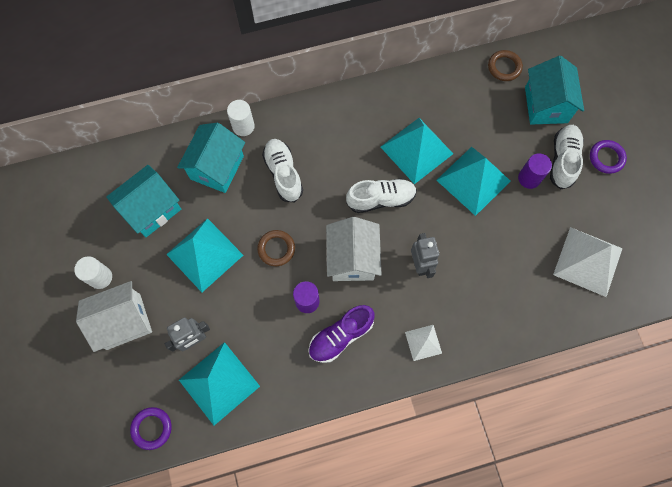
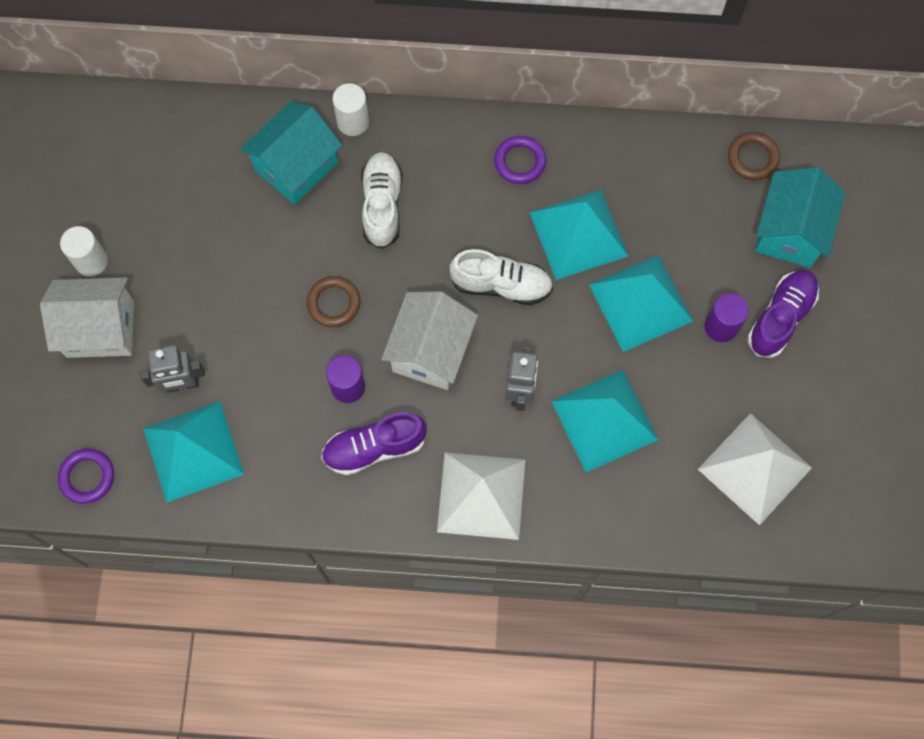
camera: 20 degrees right, 0 degrees up
turquoise house [106,165,181,237] -> none
turquoise pyramid [166,218,243,292] -> turquoise pyramid moved to [551,370,658,472]
white pyramid [405,325,442,361] -> white pyramid [437,452,525,540], size x1.91
white shoe [550,125,584,189] -> purple shoe [747,270,819,358]
purple ring [590,140,627,174] -> purple ring moved to [494,136,546,184]

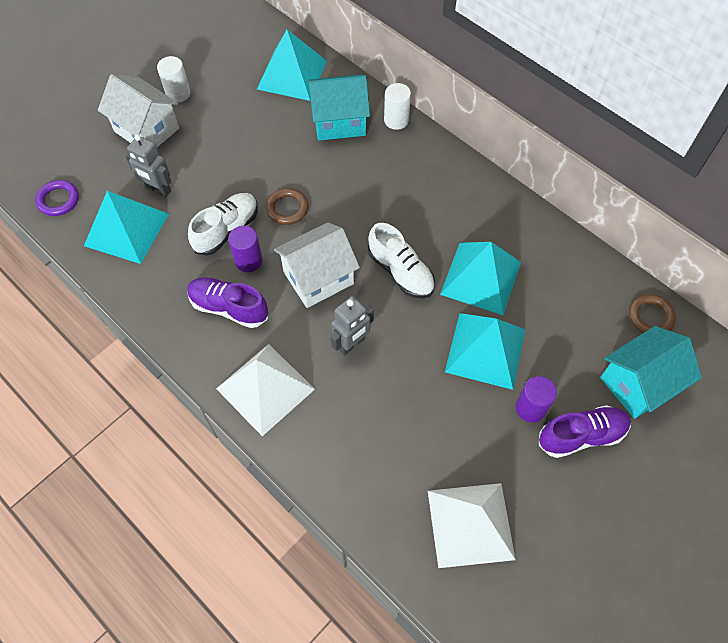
camera: 40 degrees right, 10 degrees down
white shoe [361,152,402,249] -> white shoe moved to [188,193,258,256]
purple ring [494,136,546,184] -> none
turquoise pyramid [551,370,658,472] -> turquoise pyramid moved to [257,30,327,101]

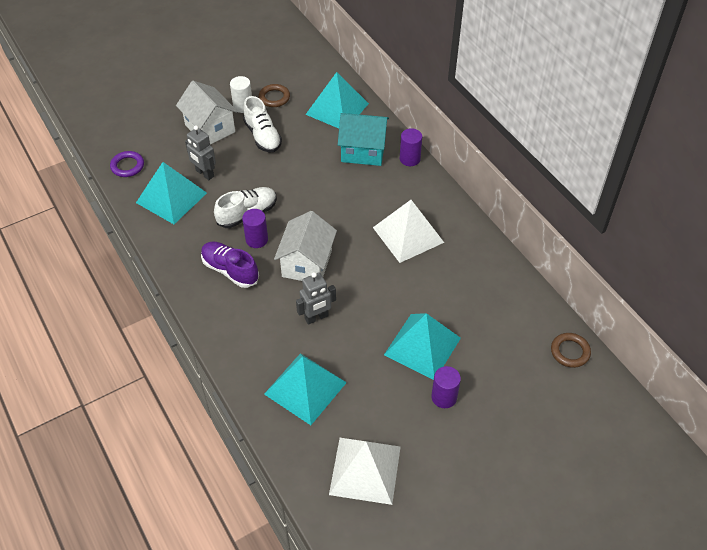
camera: 15 degrees right, 10 degrees down
white pyramid [216,344,315,436] -> white pyramid moved to [373,200,444,263]
brown ring [266,188,309,225] -> brown ring moved to [259,84,290,107]
white house [274,222,360,308] -> white house turned 60 degrees counterclockwise [274,211,337,281]
white shoe [368,223,435,298] -> white shoe moved to [243,96,282,152]
white cylinder [384,83,411,130] -> purple cylinder [400,128,422,166]
turquoise pyramid [440,242,521,315] -> turquoise pyramid moved to [264,353,347,425]
purple shoe [539,405,631,458] -> none
turquoise house [600,326,702,419] -> none

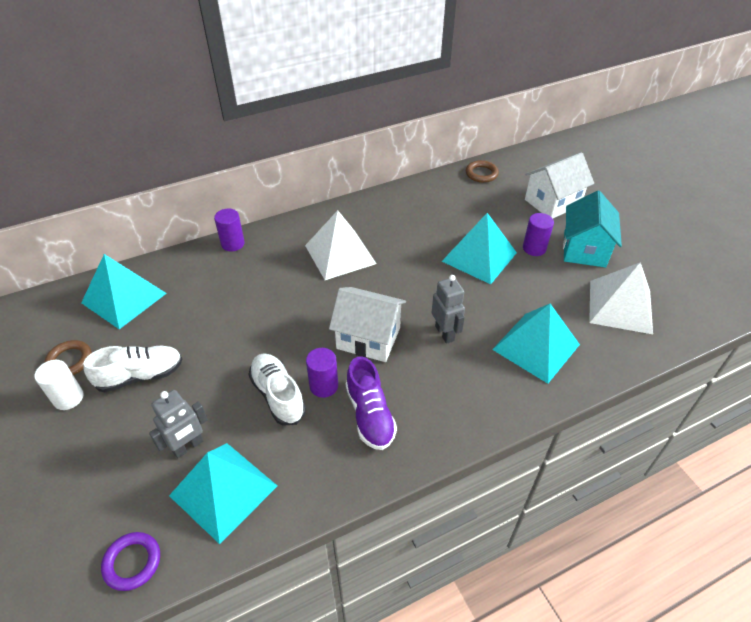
camera: 85 degrees left, 5 degrees down
white house [176,81,238,145] -> white house moved to [525,152,594,218]
purple shoe [201,242,259,288] -> purple shoe turned 60 degrees counterclockwise [346,356,397,450]
turquoise house [338,113,389,166] -> turquoise house moved to [563,191,622,268]

